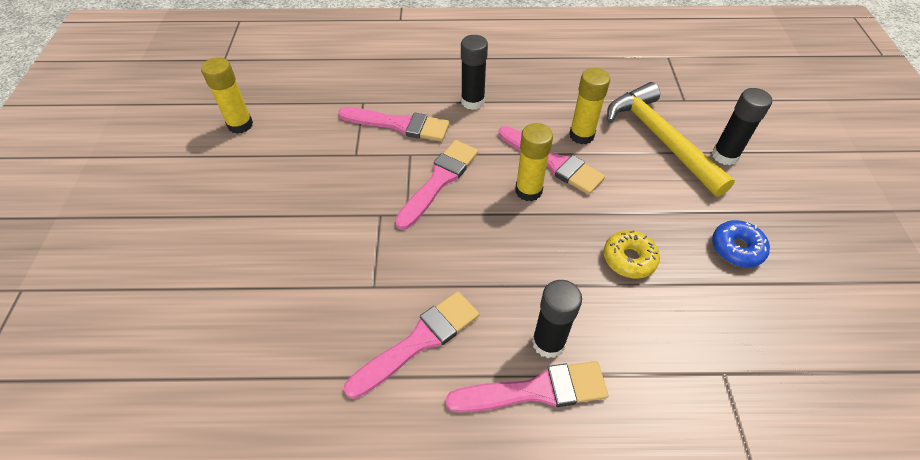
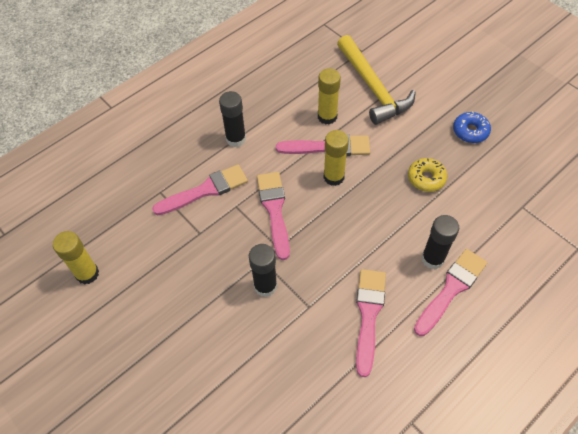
camera: 40 degrees left, 5 degrees up
yellow hammer [607,82,735,197] -> yellow hammer turned 135 degrees counterclockwise [337,35,416,125]
black glue stick [712,88,772,165] -> black glue stick moved to [249,244,277,297]

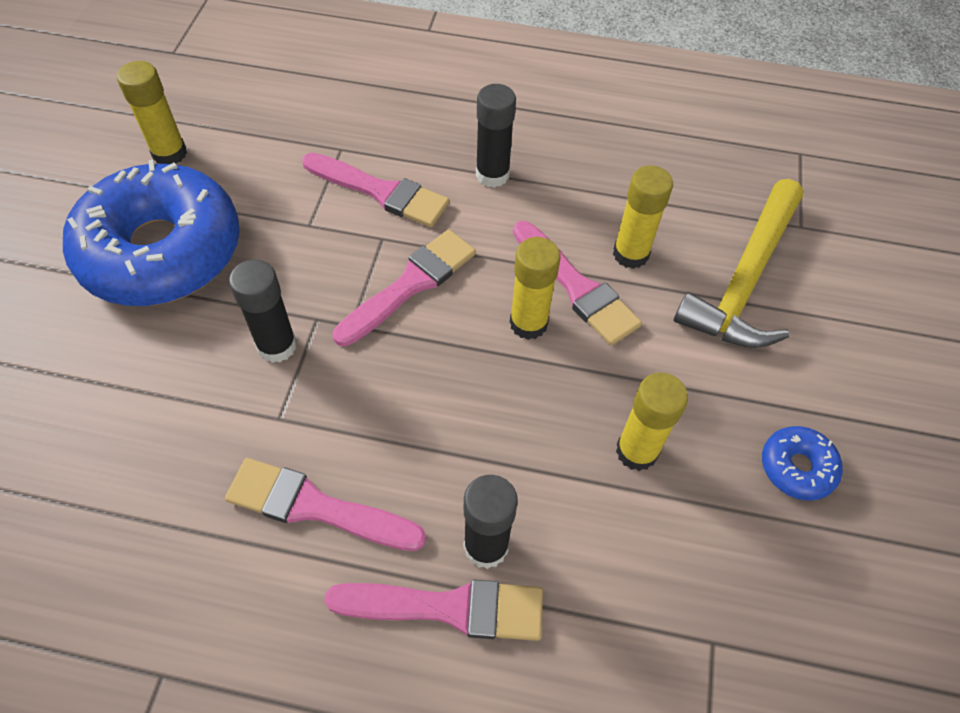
camera: 50 degrees right, 0 degrees up
pink brush [356,269,386,377] -> pink brush turned 135 degrees counterclockwise [225,458,426,551]
yellow donut [408,158,447,192] -> yellow glue stick [616,372,688,471]
none -> blue donut [63,160,240,306]

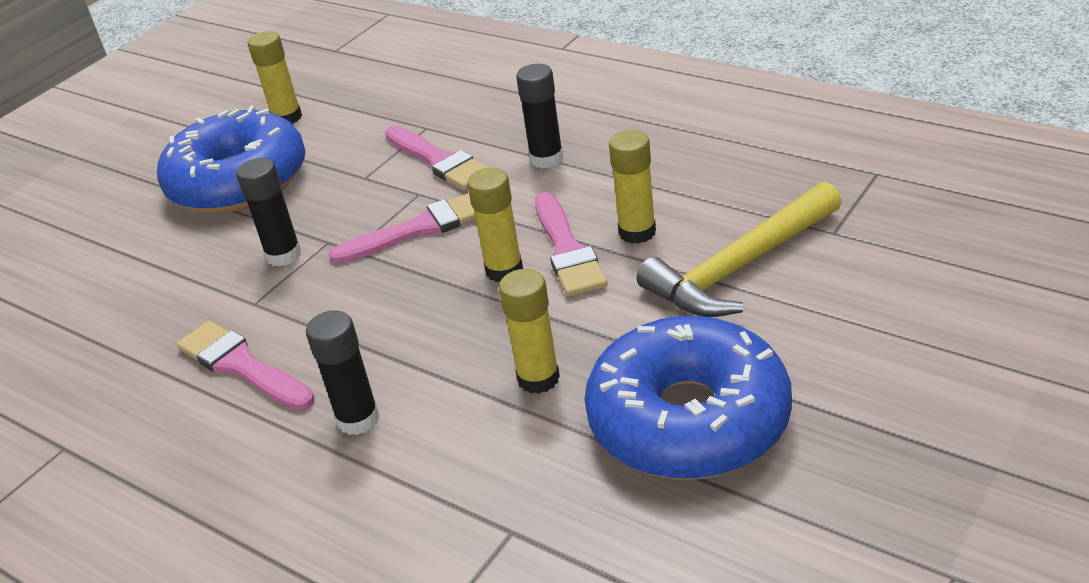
camera: 30 degrees right, 20 degrees down
pink brush [324,580,543,641] -> none
blue donut [762,426,843,501] -> blue donut [584,316,792,480], size x2.45

